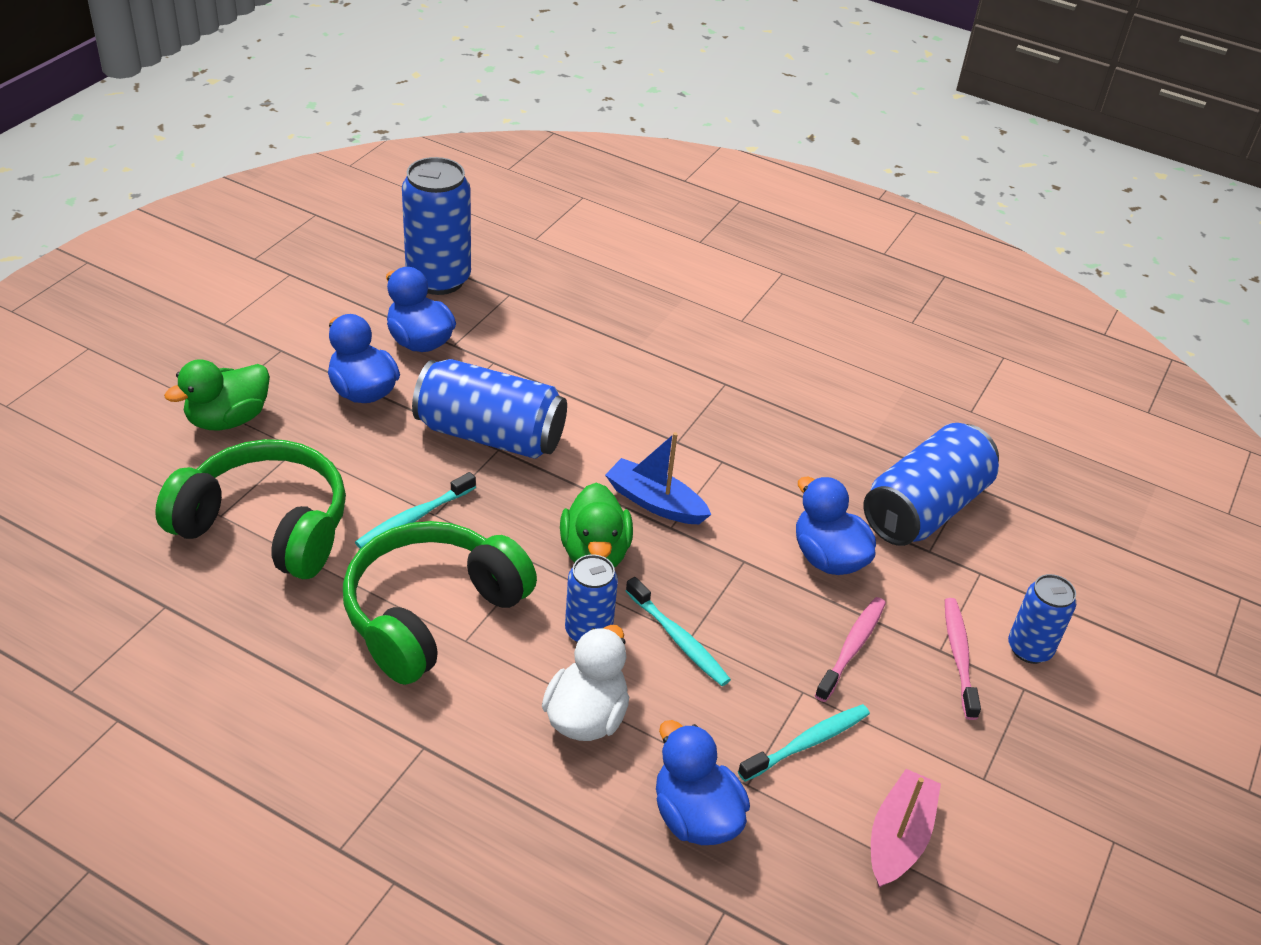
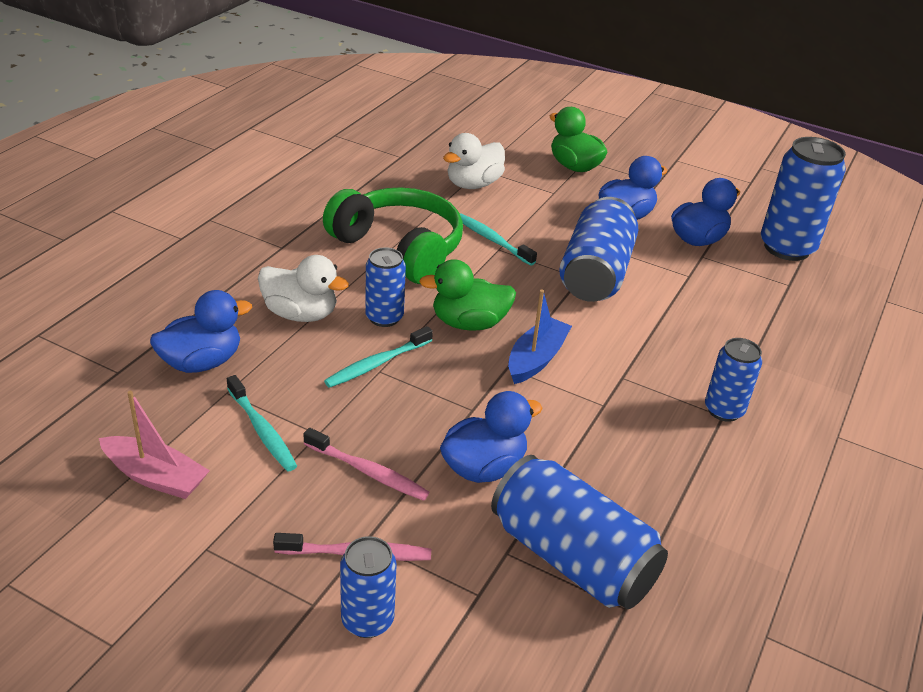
camera: 90 degrees right, 5 degrees down
green headphones [155,439,346,579] -> white duck [443,133,505,189]
none -> blue can [705,338,762,422]

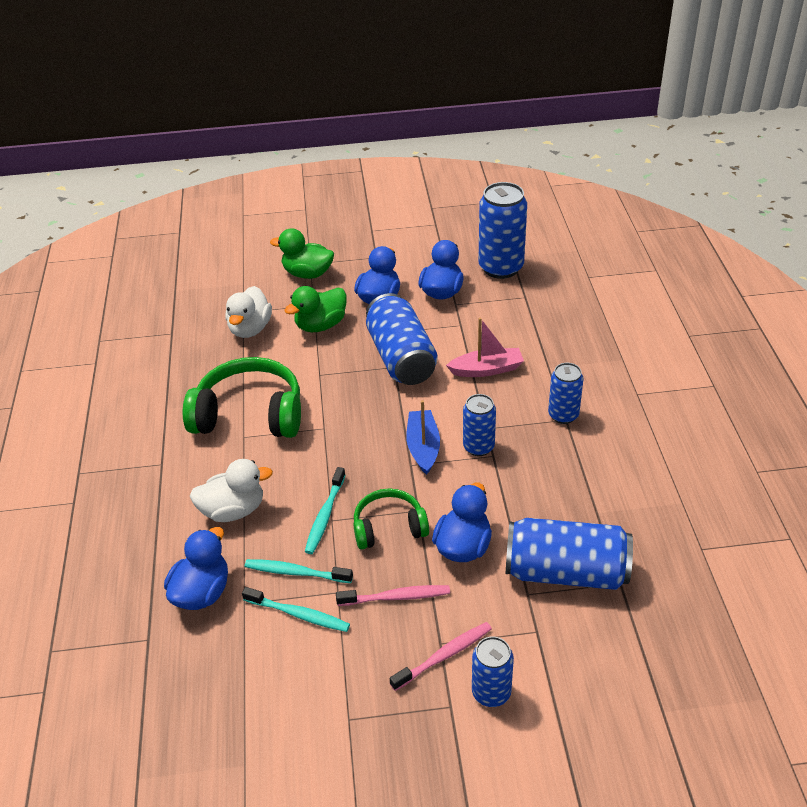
camera: 30 degrees left, 5 degrees up
pink boat [99,391,210,499] -> pink boat moved to [446,318,524,377]
blue can [365,247,406,327] -> blue can moved to [463,394,496,456]
green duck [419,259,516,331] -> green duck moved to [284,286,347,332]
turquoise toothbrush [460,213,537,266] -> turquoise toothbrush moved to [245,559,353,583]
none -> green headphones [353,488,429,549]

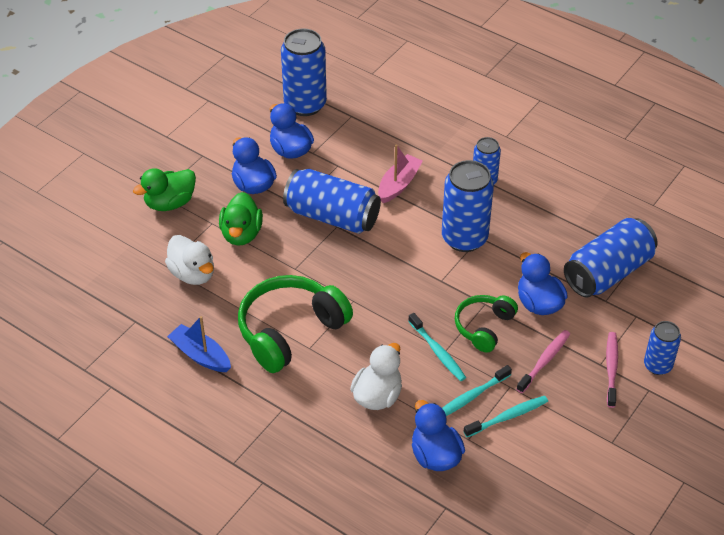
camera: 50 degrees left, 5 degrees up
blue boat [406,400,440,475] -> blue boat moved to [167,316,231,372]
blue can [463,394,496,456] -> blue can [442,160,494,252], size x1.73

